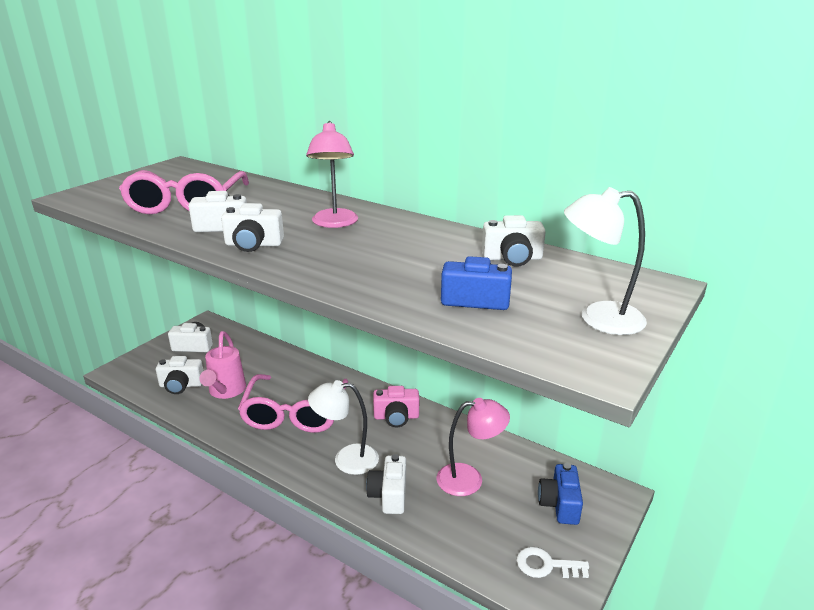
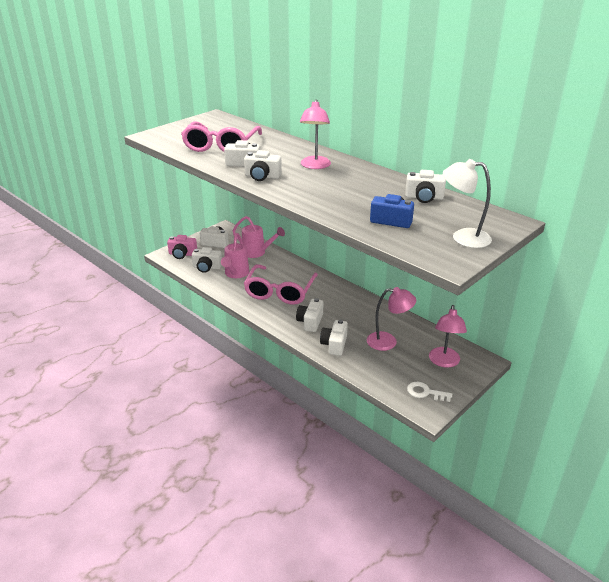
camera: 10 degrees right, 5 degrees up
white lamp [308,380,379,475] -> white camera [296,298,323,332]
pink camera [373,386,419,427] -> pink camera moved to [167,235,197,259]
blue camera [538,463,583,525] -> pink lamp [429,305,467,368]
none -> pink watering can [233,216,285,258]

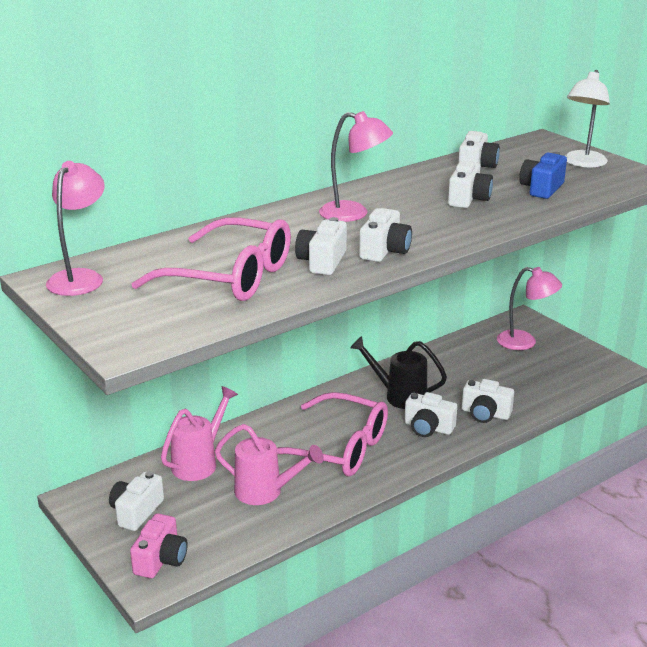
camera: 80 degrees left, 5 degrees down
white camera [192,247,222,273] -> white camera moved to [448,161,493,208]
pink lamp [367,287,416,351] -> pink lamp moved to [46,161,105,296]
white key [407,382,452,402] -> none
none -> black watering can [350,336,447,409]

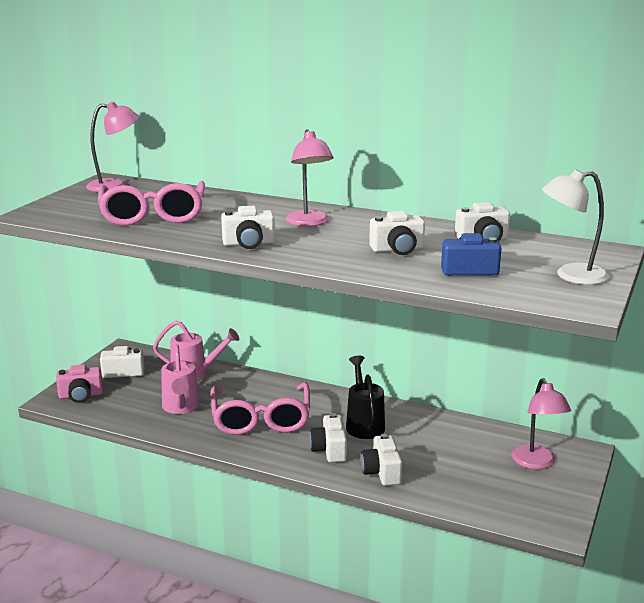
camera: 60 degrees right, 5 degrees down
white camera [295,217,347,275] -> none

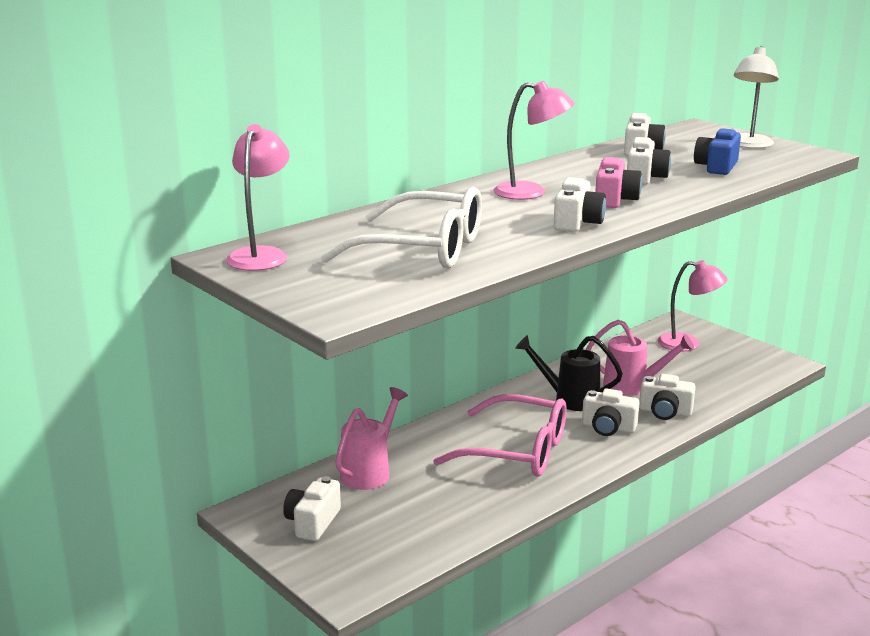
camera: 65 degrees left, 0 degrees up
pink camera [56,364,103,403] -> pink camera moved to [595,157,642,208]
pink glasses [98,181,205,226] -> white glasses [321,187,482,268]
pink watering can [161,344,200,414] -> pink watering can moved to [586,320,694,396]

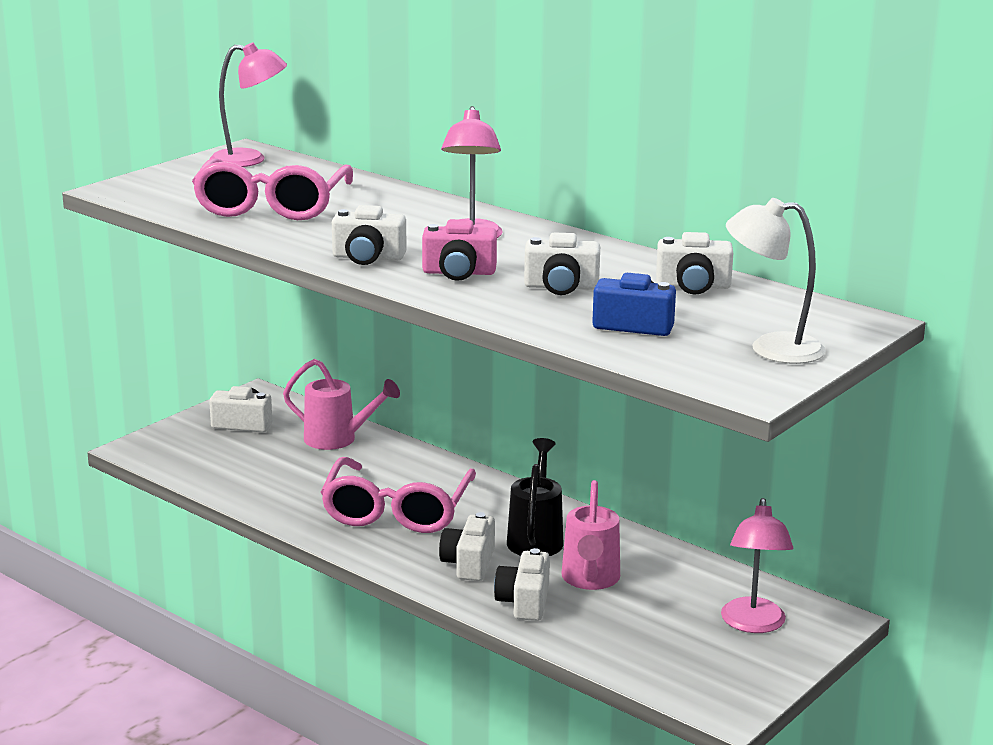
camera: 80 degrees right, 0 degrees up
white glasses [321,187,482,268] -> pink glasses [192,158,353,220]

